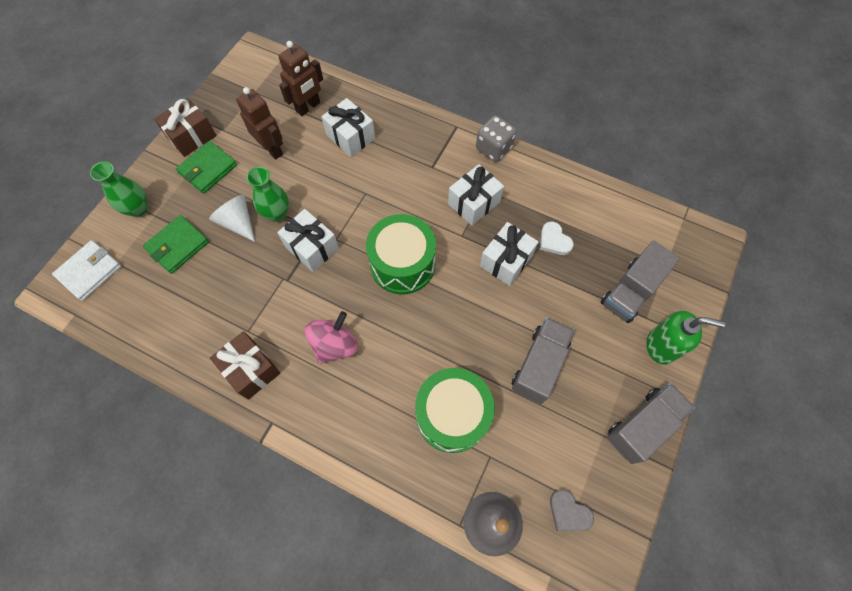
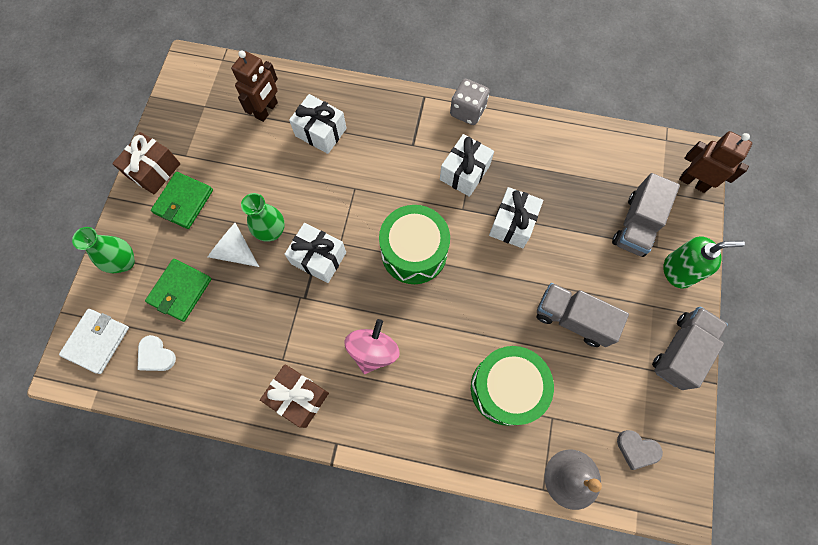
camera: 15 degrees left, 5 degrees up
brown robot [236,87,283,160] -> brown robot moved to [679,131,752,193]
grey truck [512,317,575,404] -> grey truck turned 75 degrees counterclockwise [537,283,629,347]
white heart [540,222,574,255] -> white heart moved to [138,335,176,371]

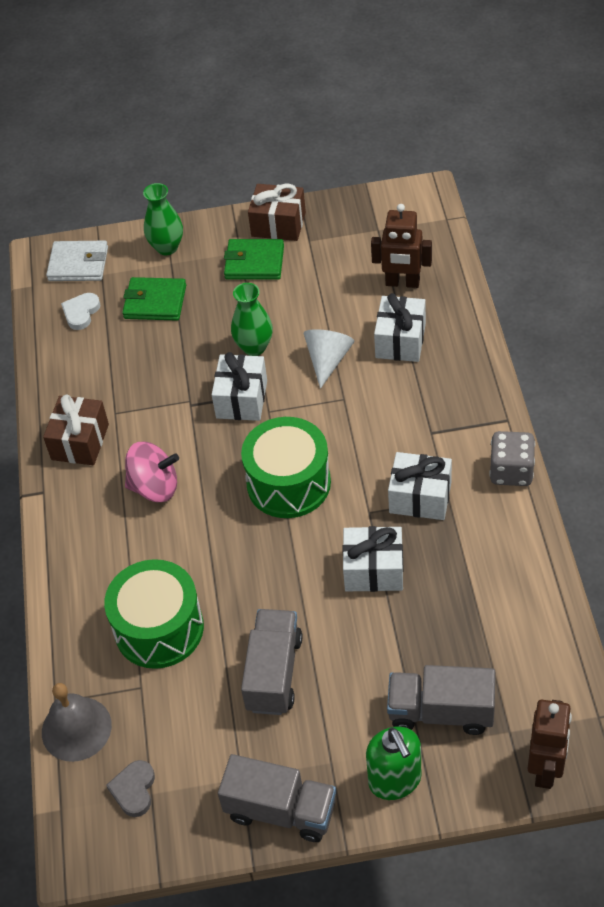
camera: 75 degrees right, 20 degrees down
white cone [208,223,259,267] -> white cone moved to [303,329,354,389]

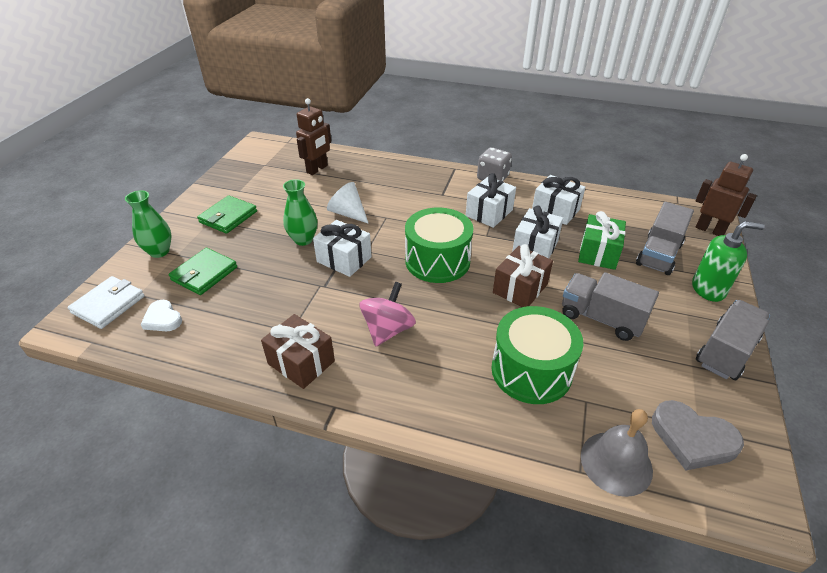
camera: 70 degrees left, 10 degrees down
grey heart [106,760,155,817] -> grey heart [652,400,744,470], size x1.58
brown gift [248,184,306,241] -> brown gift moved to [493,244,553,307]
white gift [374,293,426,362] -> white gift moved to [532,175,585,225]
none -> green gift [578,211,626,270]

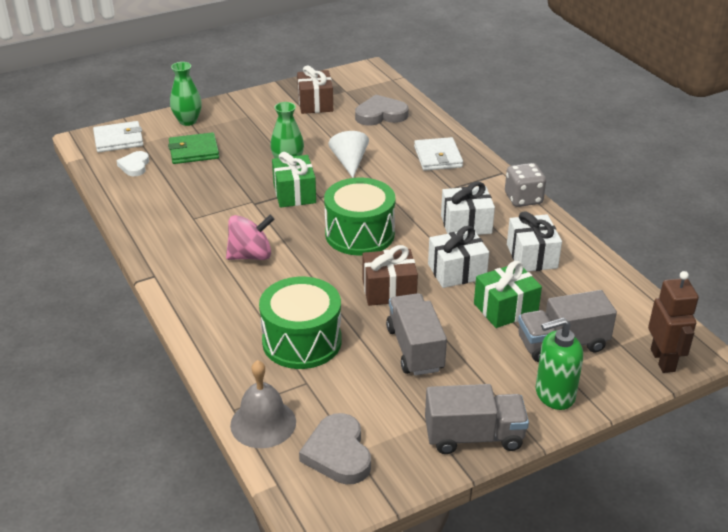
camera: 45 degrees right, 5 degrees down
green wallet [197,195,257,234] -> none
brown gift [261,314,335,389] -> brown gift moved to [297,65,333,114]
brown robot [296,98,331,175] -> grey heart [355,95,409,125]
white gift [313,220,372,277] -> green gift [272,152,316,208]
green soap dispenser [692,221,765,302] -> green soap dispenser turned 120 degrees clockwise [535,317,583,410]
none -> white wallet [414,137,463,171]

